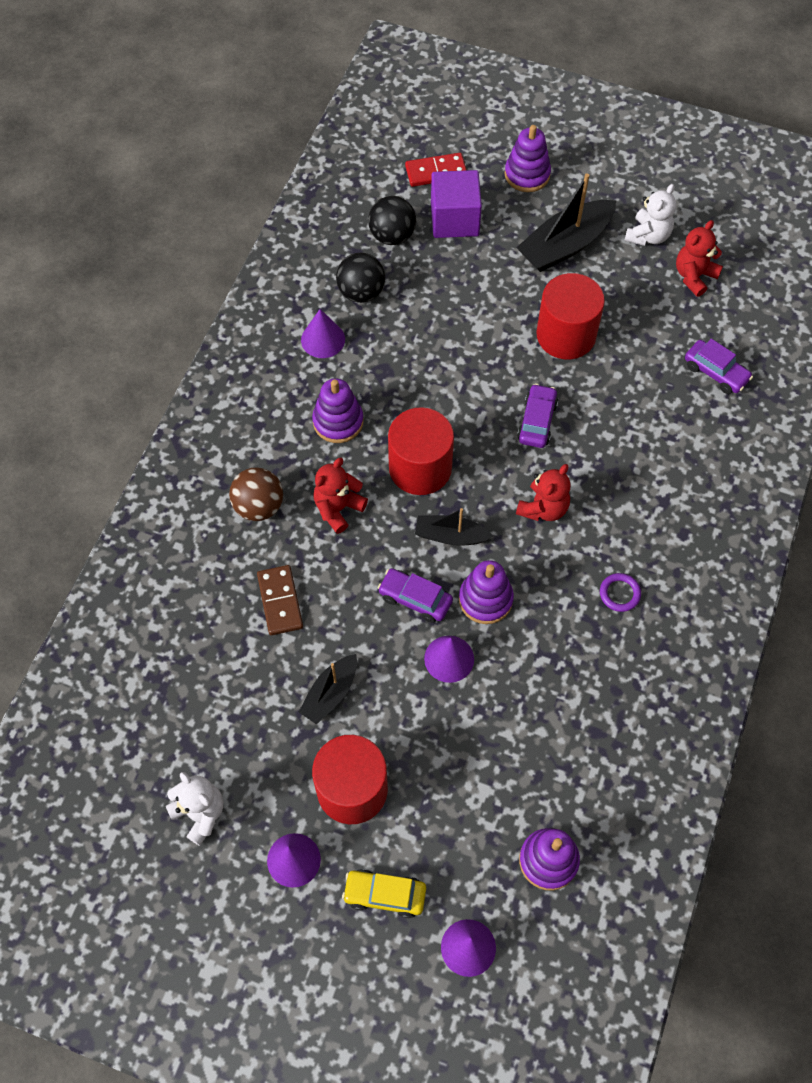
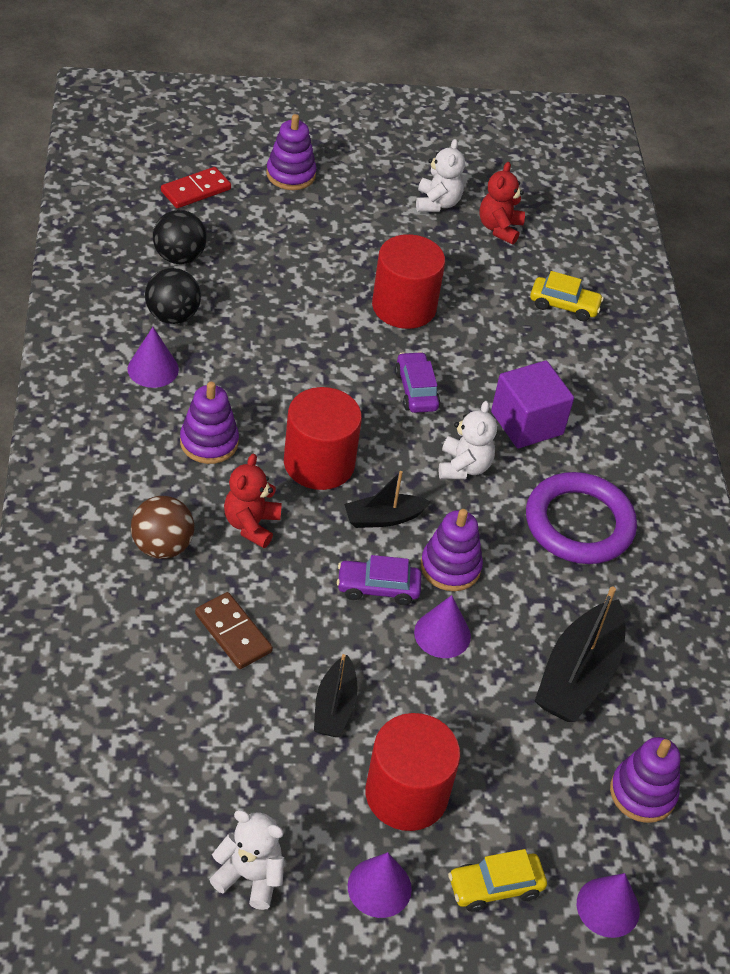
camera: 30 degrees left, 15 degrees down
purple cube [431,170,482,238] -> purple cube moved to [491,360,574,448]
black boat [516,173,616,272] -> black boat moved to [535,586,626,722]
red teddy bear [516,464,570,521] -> white teddy bear [439,401,497,479]
purple ring [600,573,641,612] -> purple ring [526,472,637,564], size x2.47
purple car [685,339,753,394] -> yellow car [530,271,604,321]

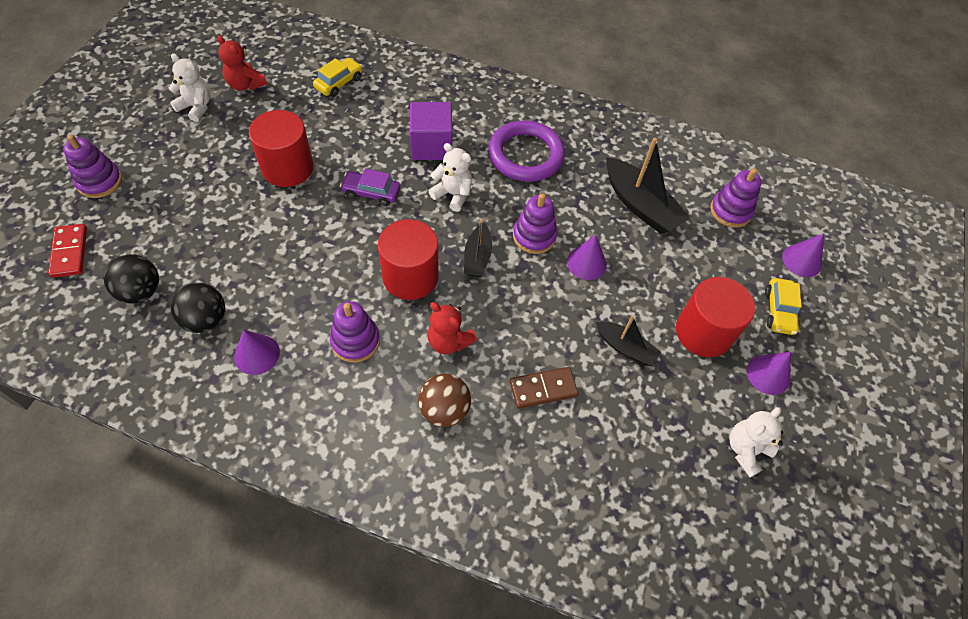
camera: 65 degrees left, 10 degrees up
purple car [337,555,422,605] -> none

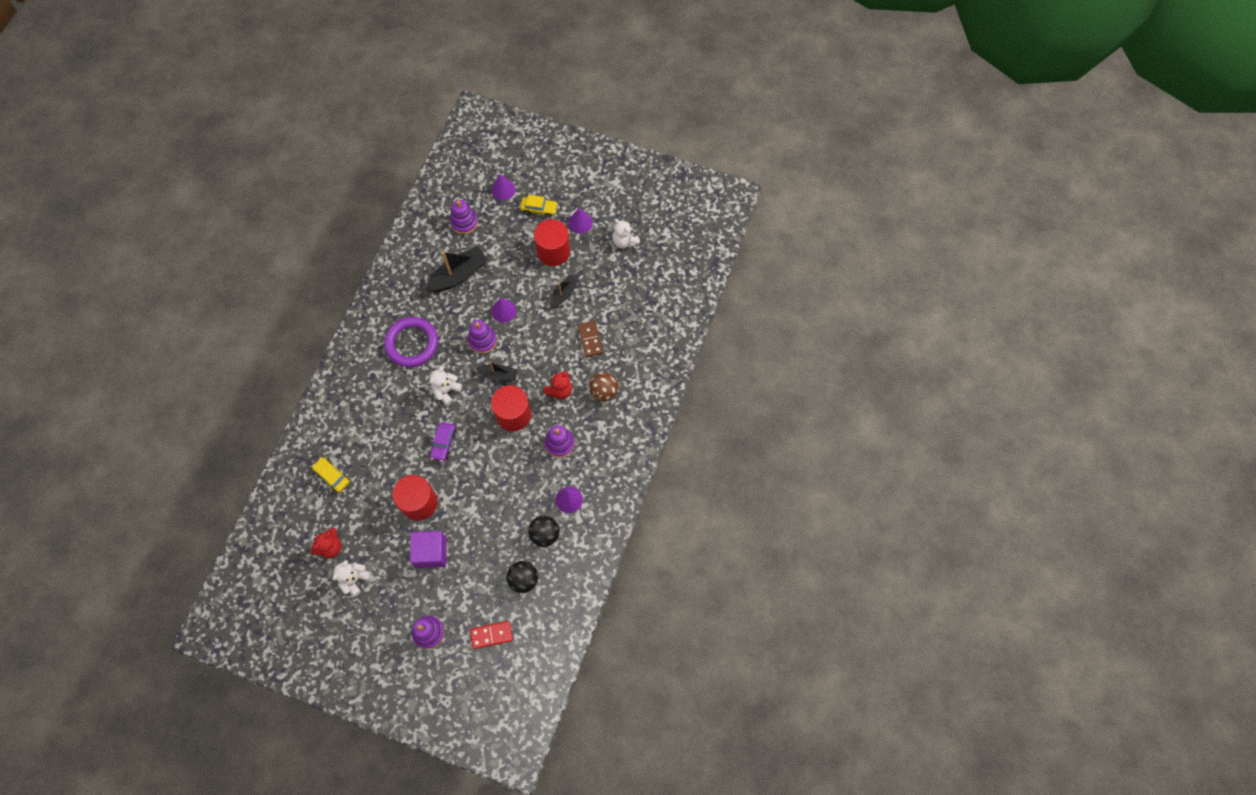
camera: 85 degrees left, 10 degrees up
purple cube [410,102,452,160] -> purple cube moved to [410,531,447,568]

